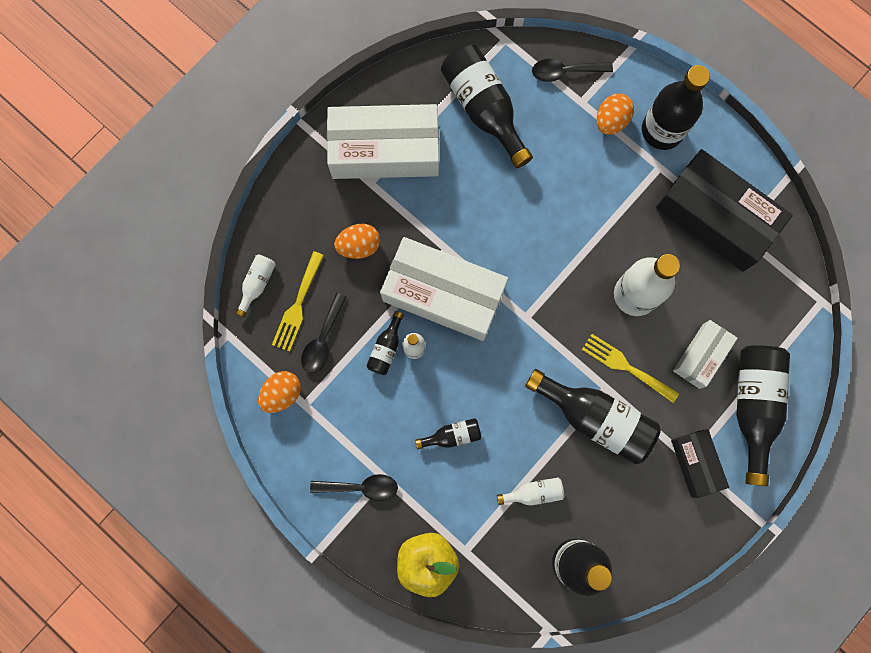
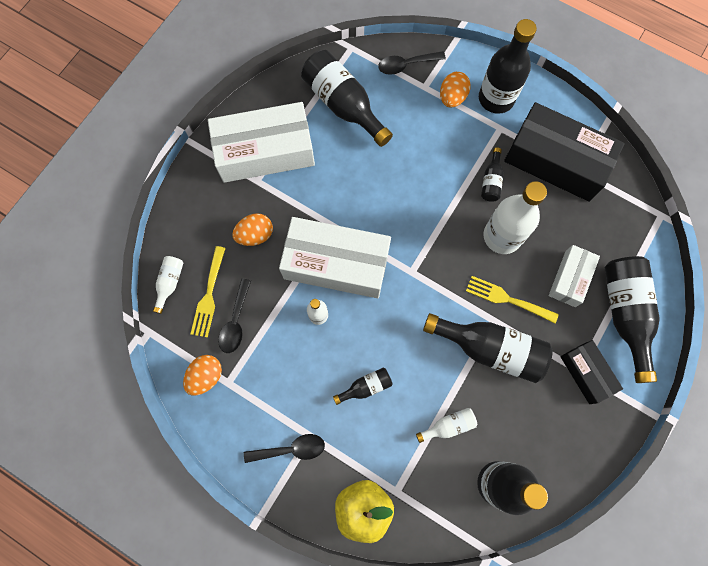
camera: 10 degrees left, 5 degrees down
black bottle [367,311,404,375] -> black bottle moved to [481,148,504,202]

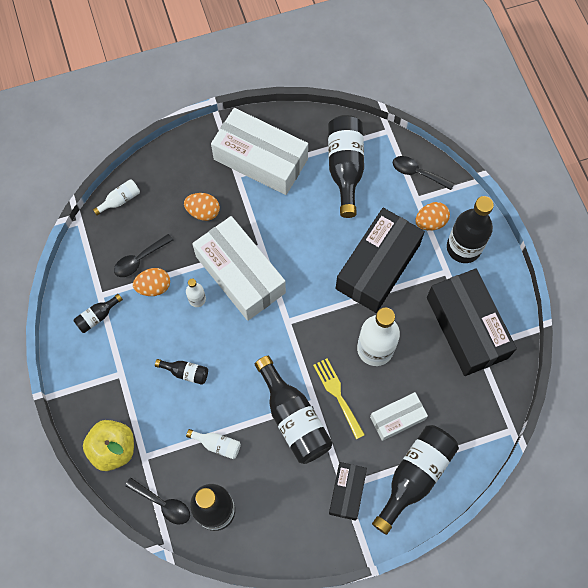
camera: 40 degrees right, 5 degrees down
orange egg [183,355,222,396] -> orange egg moved to [133,268,170,296]
yellow fork [190,246,226,338] -> none
black spoon [244,434,325,463] -> black spoon moved to [125,478,190,525]
black bottle [481,148,504,202] -> black bottle moved to [74,294,123,333]
none -> black box [335,208,425,313]

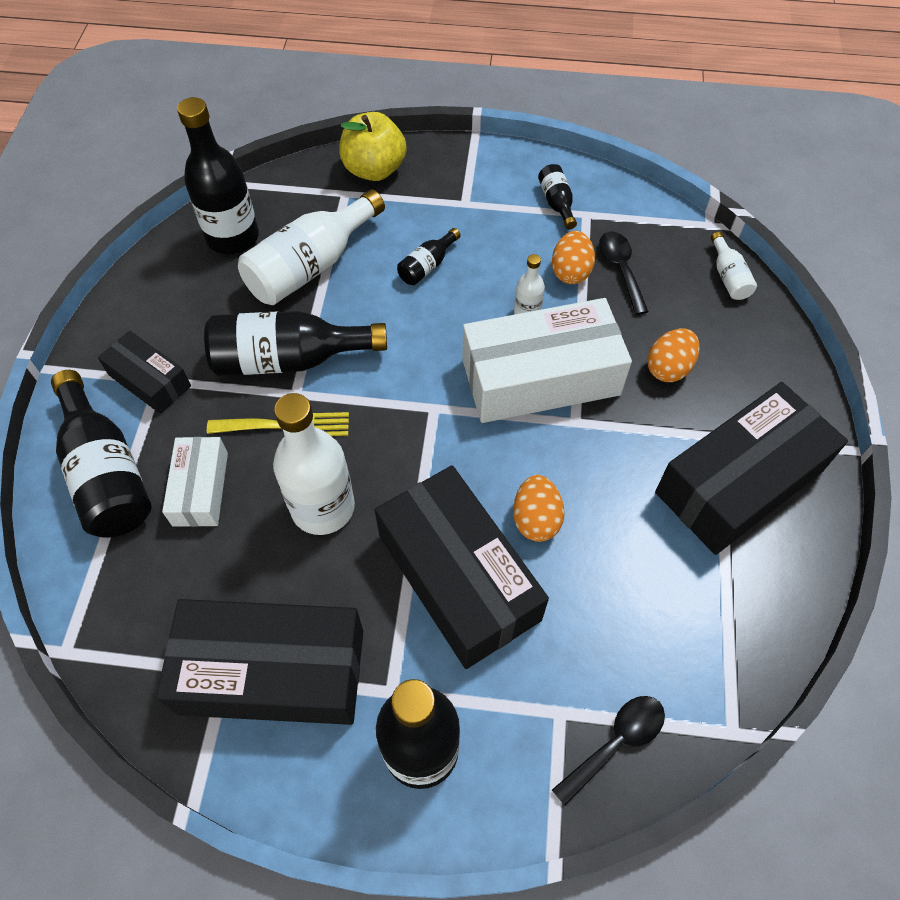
camera: 115 degrees right, 10 degrees down
black spoon [125,478,190,525] -> none
white bottle [186,429,241,459] -> white bottle [238,189,385,305], size x2.09
white box [211,108,308,195] -> black box [655,382,848,555]
black bottle [328,115,364,218] -> none
orange egg [415,202,450,231] -> orange egg moved to [513,475,565,542]

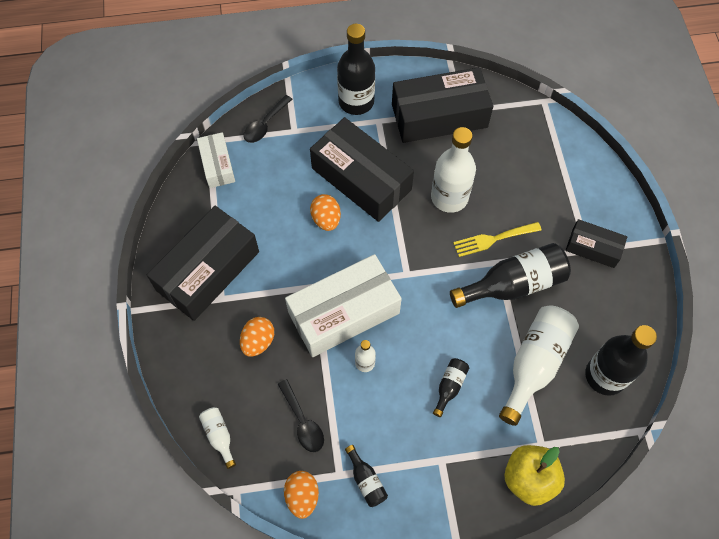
camera: 165 degrees right, 5 degrees up
black bottle [51,370,152,538] -> none
white box [162,437,228,527] -> white box moved to [197,132,235,188]
orange egg [552,231,595,284] -> orange egg moved to [284,471,319,519]

